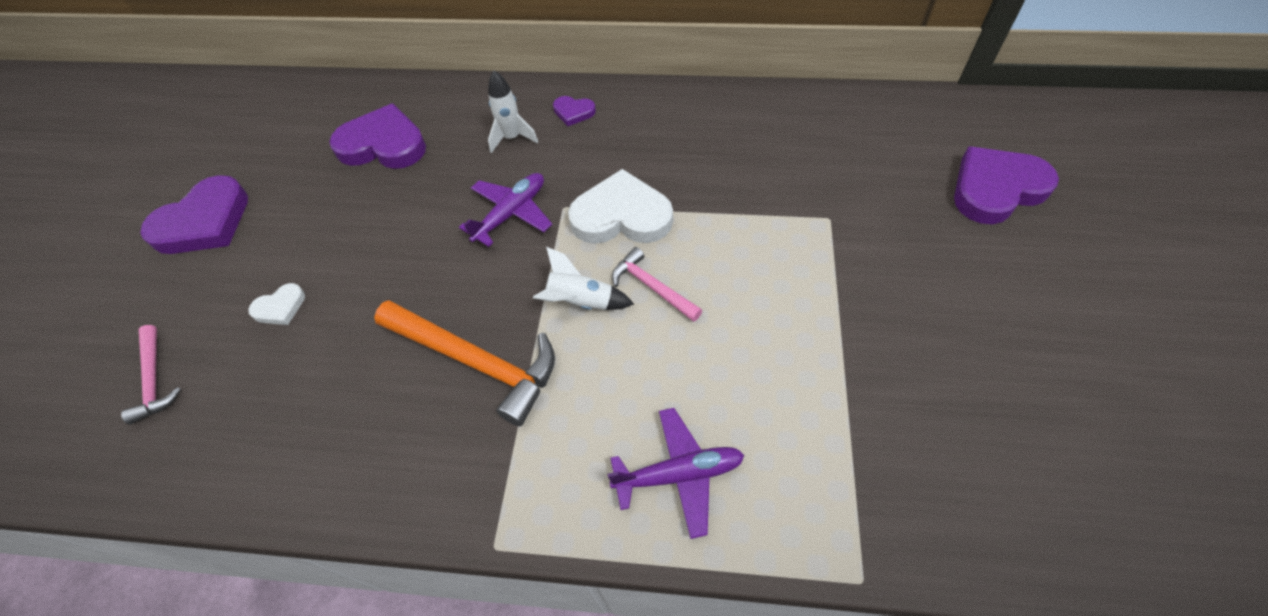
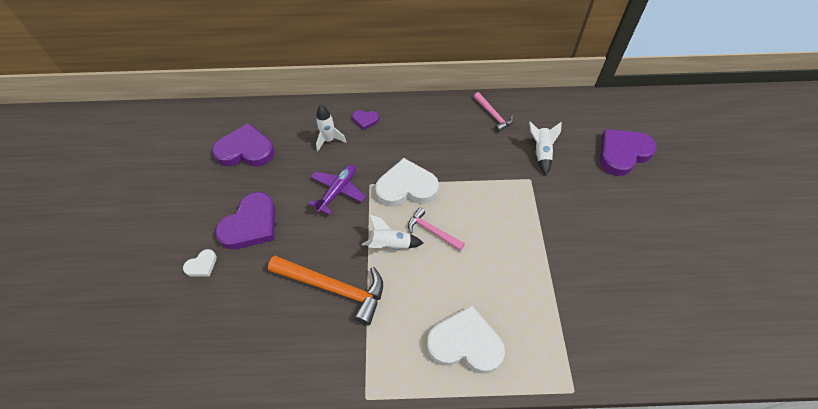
camera: 10 degrees left, 0 degrees up
pink hammer [121,325,181,425] -> pink hammer moved to [474,92,514,132]
purple heart [140,175,248,254] -> purple heart moved to [215,192,275,249]
purple plane [608,408,744,539] -> white heart [427,305,505,374]
none -> white rocket [529,122,562,175]

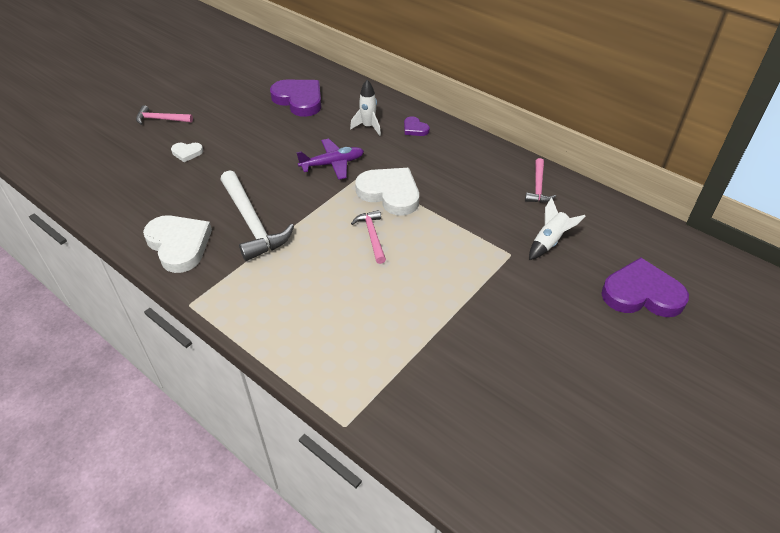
camera: 40 degrees right, 10 degrees down
purple heart [215,192,275,249] -> none
orange hammer [268,255,383,325] -> white hammer [221,170,294,261]
white rocket [362,215,423,250] -> none
white heart [427,305,505,374] -> white heart moved to [143,215,212,273]
none -> pink hammer [136,105,193,125]

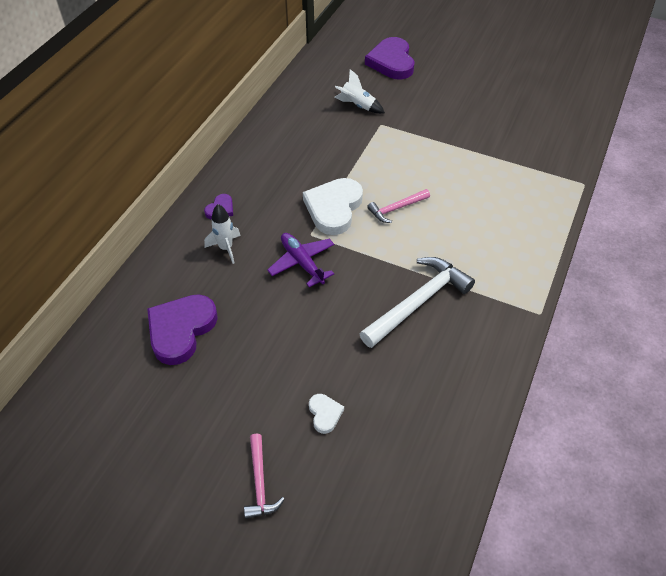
camera: 105 degrees left, 5 degrees up
white heart [143,215,212,273] -> none
pink hammer [525,158,556,203] -> none

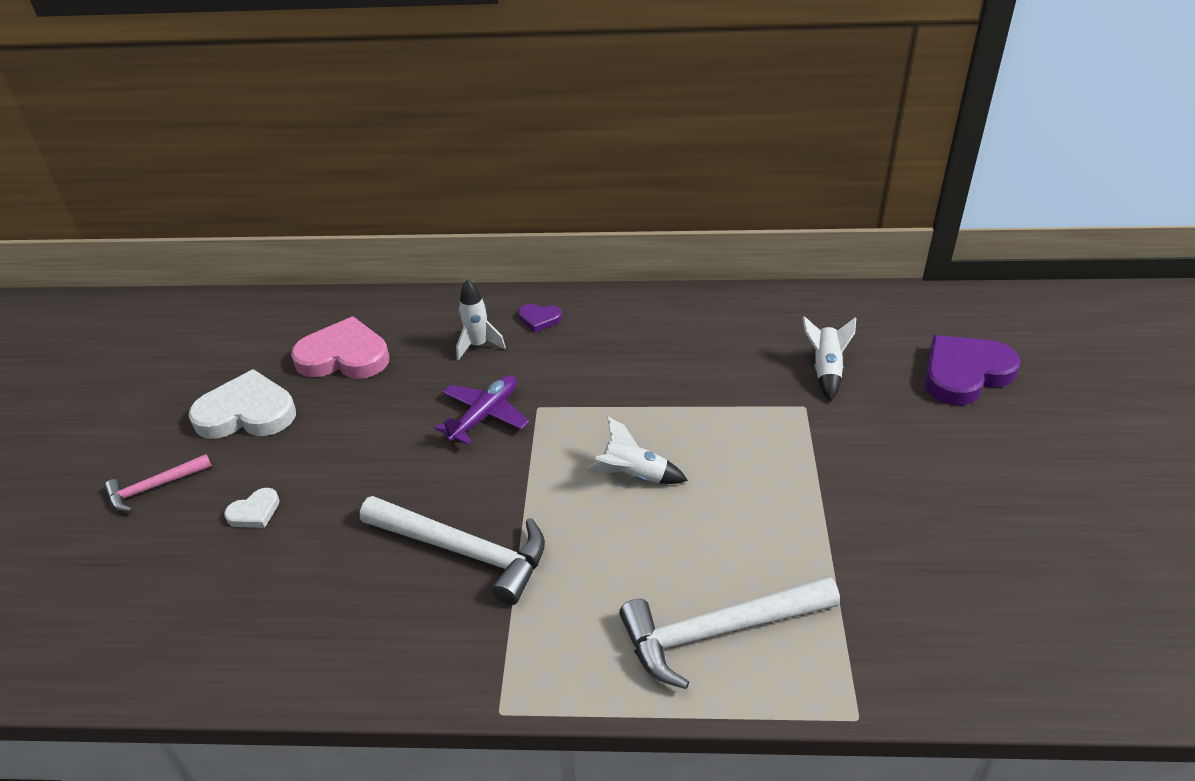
camera: 70 degrees right, 10 degrees down
purple heart [147,294,218,365] -> pink heart [291,316,389,379]
white heart [303,178,363,235] -> white heart moved to [189,369,296,439]
pink hammer [367,189,430,223] -> white rocket [588,417,688,484]
none -> white hammer [619,576,840,689]

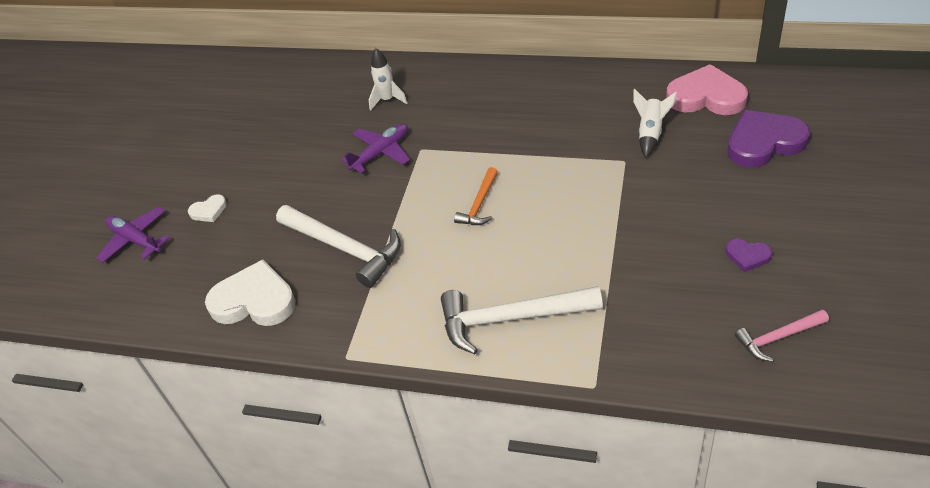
camera: 15 degrees right, 5 degrees up
pink hammer [104,454,212,511] -> pink hammer moved to [735,310,829,362]
white heart [189,369,296,439] -> white heart moved to [205,259,296,326]
pink heart [291,316,389,379] -> pink heart moved to [666,64,748,115]
purple heart [518,304,562,332] -> purple heart moved to [726,239,772,272]
white rocket [588,417,688,484] -> orange hammer [454,167,498,225]
none -> purple plane [96,207,169,263]

